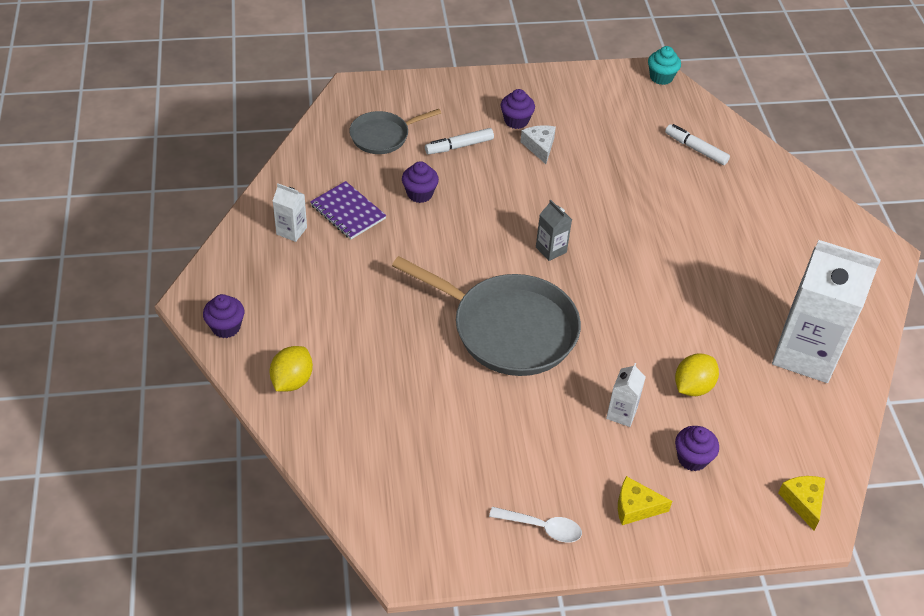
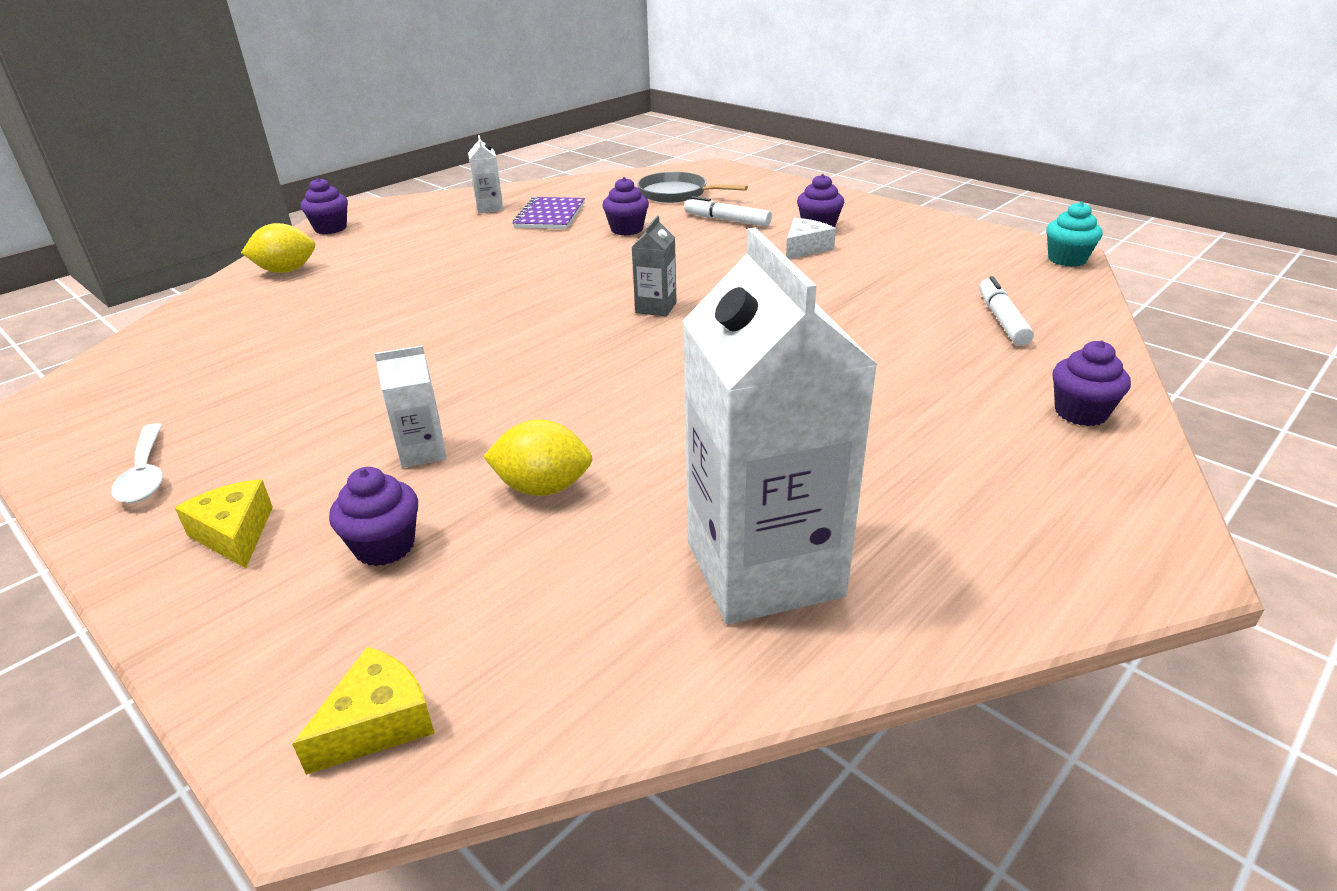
camera: 55 degrees right, 15 degrees down
grey pan [392,256,581,376] -> none
none -> purple cupcake [1053,341,1131,426]

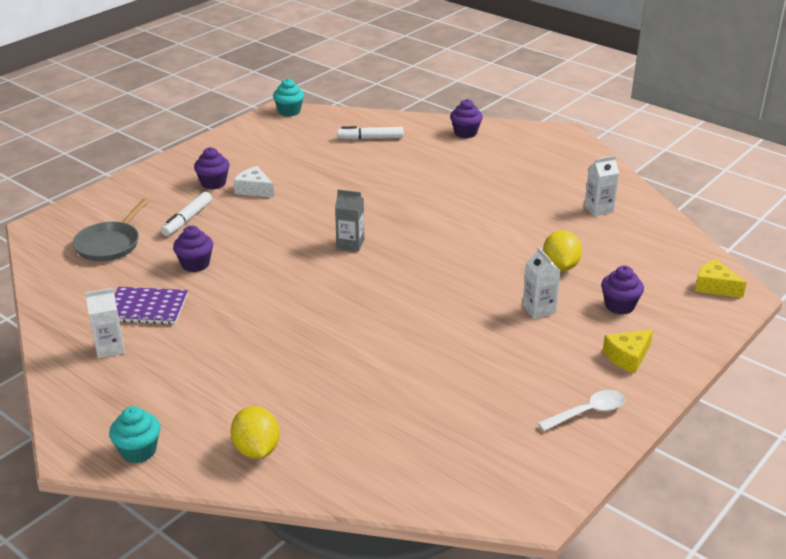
camera: 95 degrees left, 0 degrees up
purple cupcake [301,178,348,234] -> turquoise cupcake [109,406,160,463]
white carton [683,227,878,624] -> white carton [584,156,619,216], size x0.43

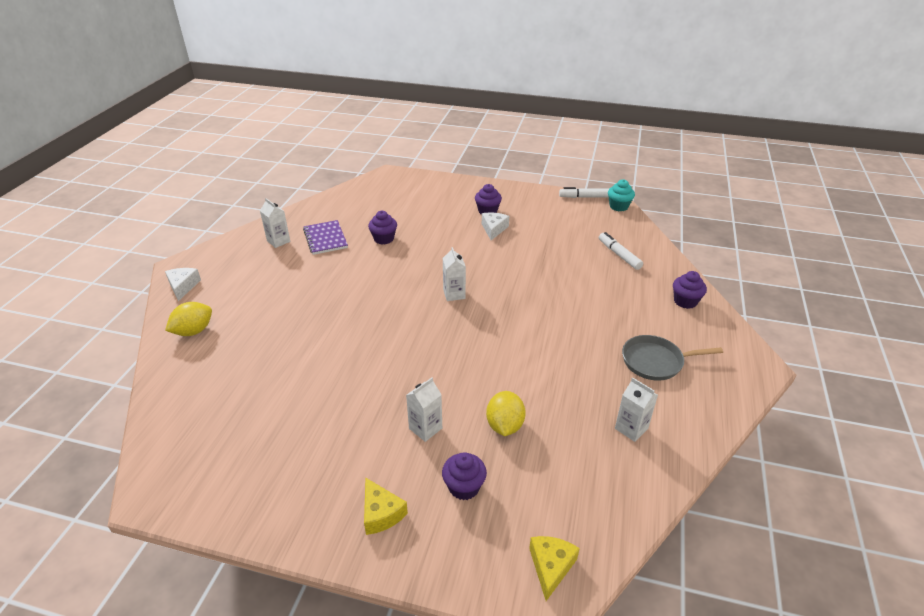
camera: 65 degrees right, 5 degrees up
grey pan [73,199,149,261] -> grey pan moved to [622,335,723,381]
turquoise cupcake [109,406,160,463] -> white cheese [165,268,201,301]
white marker [161,192,212,236] -> white marker moved to [559,187,609,198]
grey carton [335,189,364,252] -> white carton [443,247,466,301]
white spoon [538,390,625,431] -> none
yellow lemon [543,230,582,271] -> yellow lemon turned 60 degrees counterclockwise [486,391,526,436]
yellow cheese [603,330,653,373] -> yellow cheese turned 150 degrees counterclockwise [364,478,408,535]

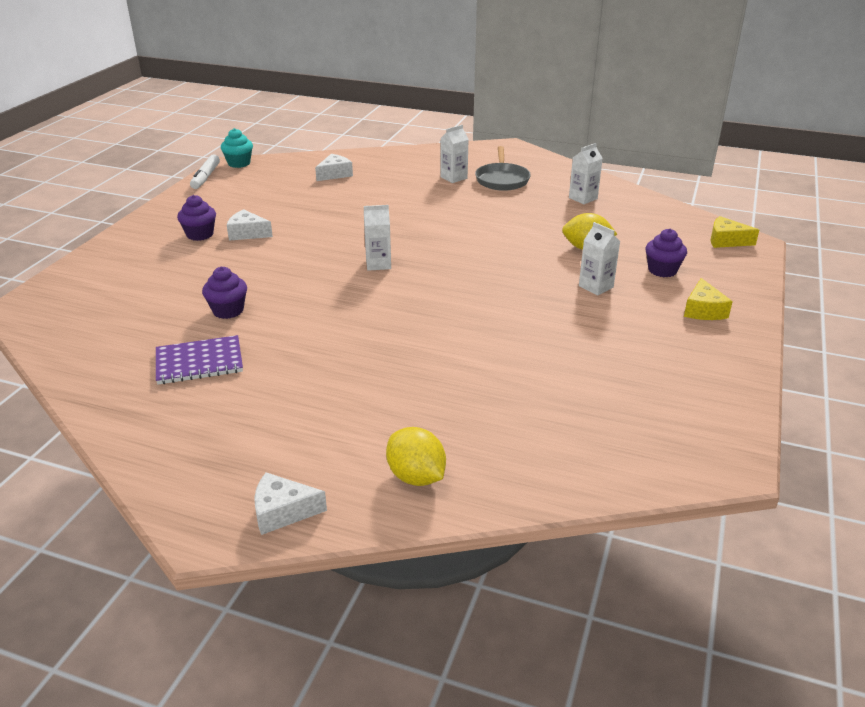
camera: 85 degrees left, 5 degrees down
white carton [260,198,290,248] -> white carton moved to [440,125,469,183]
yellow cheese [364,478,408,535] -> yellow cheese turned 120 degrees clockwise [684,278,733,320]
white marker [599,232,643,270] -> white cheese [315,154,353,181]
purple cupcake [673,271,707,309] -> none

